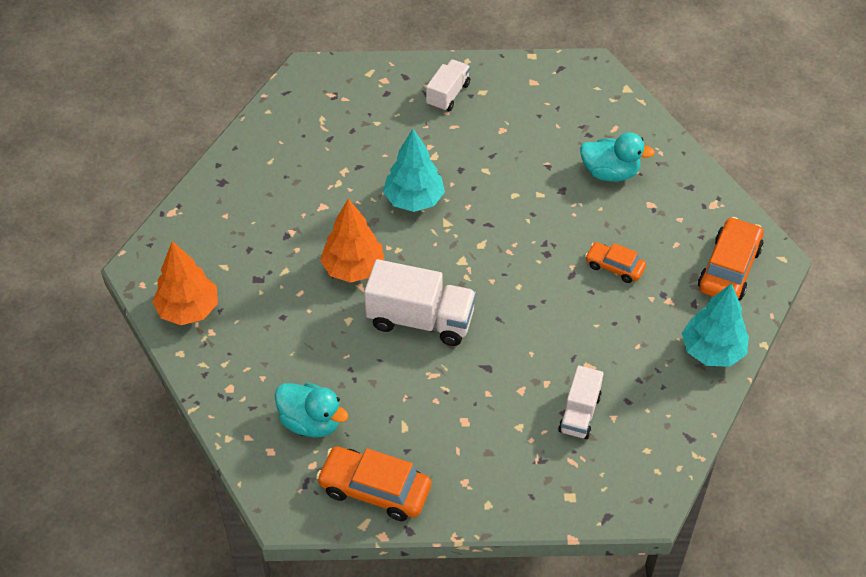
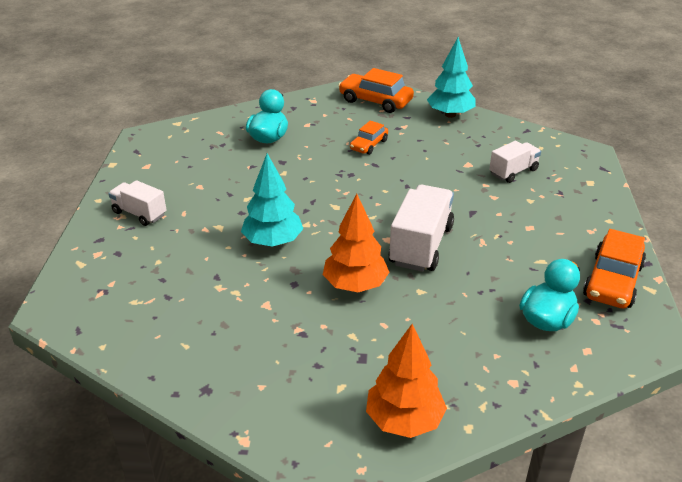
camera: 85 degrees left, 15 degrees down
white truck [558,365,604,439] -> white truck turned 60 degrees counterclockwise [489,141,541,183]

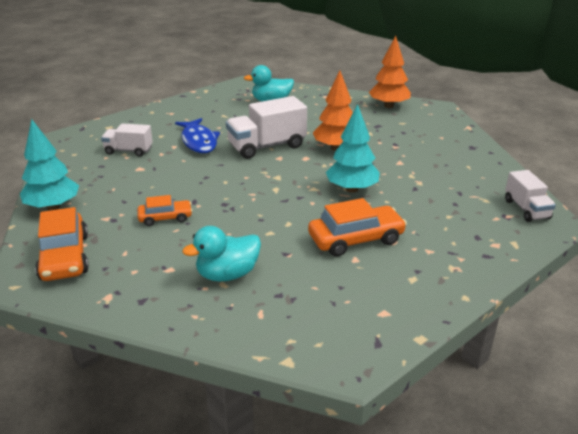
camera: 135 degrees left, 5 degrees down
white truck [108,180,166,226] -> white truck moved to [505,170,556,222]
orange car [583,229,646,308] -> orange car moved to [308,198,407,257]
none -> blue fish [175,118,220,153]

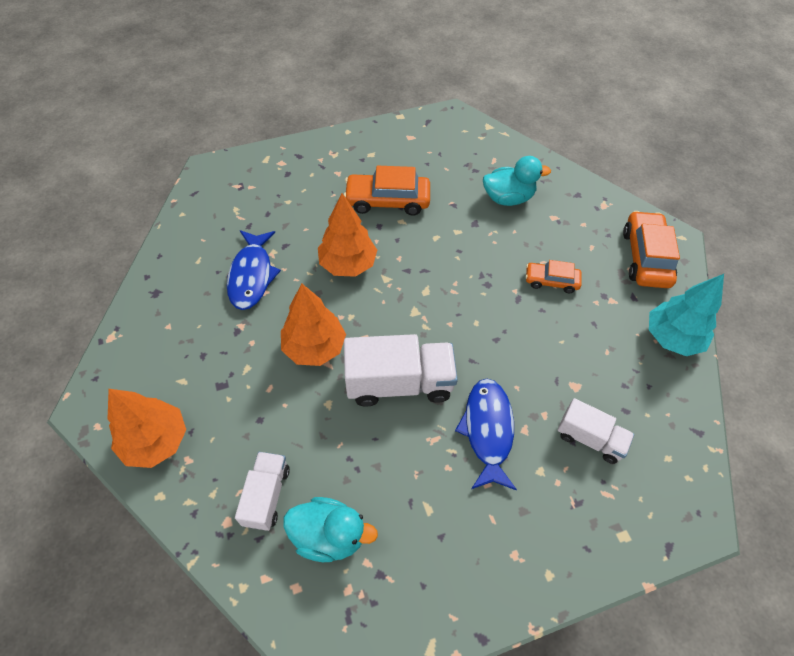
camera: 160 degrees left, 25 degrees up
turquoise tree [326,104,380,193] -> orange tree [318,193,377,277]
white truck [505,170,556,222] -> white truck moved to [235,452,290,531]
none -> blue fish [227,230,281,310]

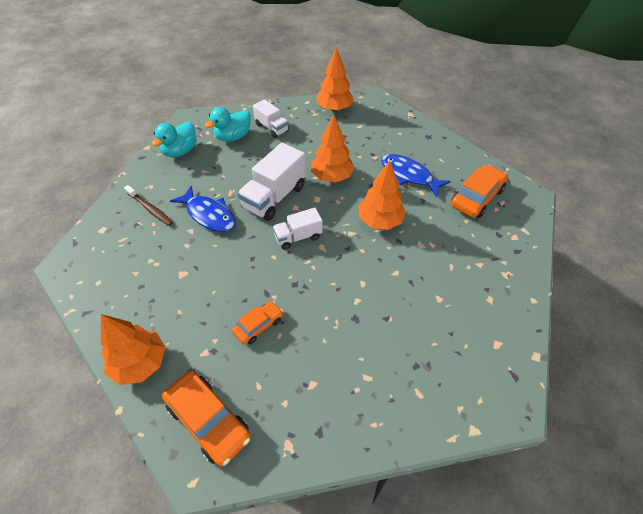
camera: 130 degrees right, 5 degrees down
orange car [344,166,430,216] -> orange car moved to [451,165,508,218]
turquoise duck [483,156,551,206] -> turquoise duck moved to [152,121,196,157]
white truck [557,398,634,464] -> white truck moved to [273,208,323,250]
turquoise tree [649,274,724,356] -> orange tree [101,314,166,385]
none -> brown toothbrush [124,185,173,226]

